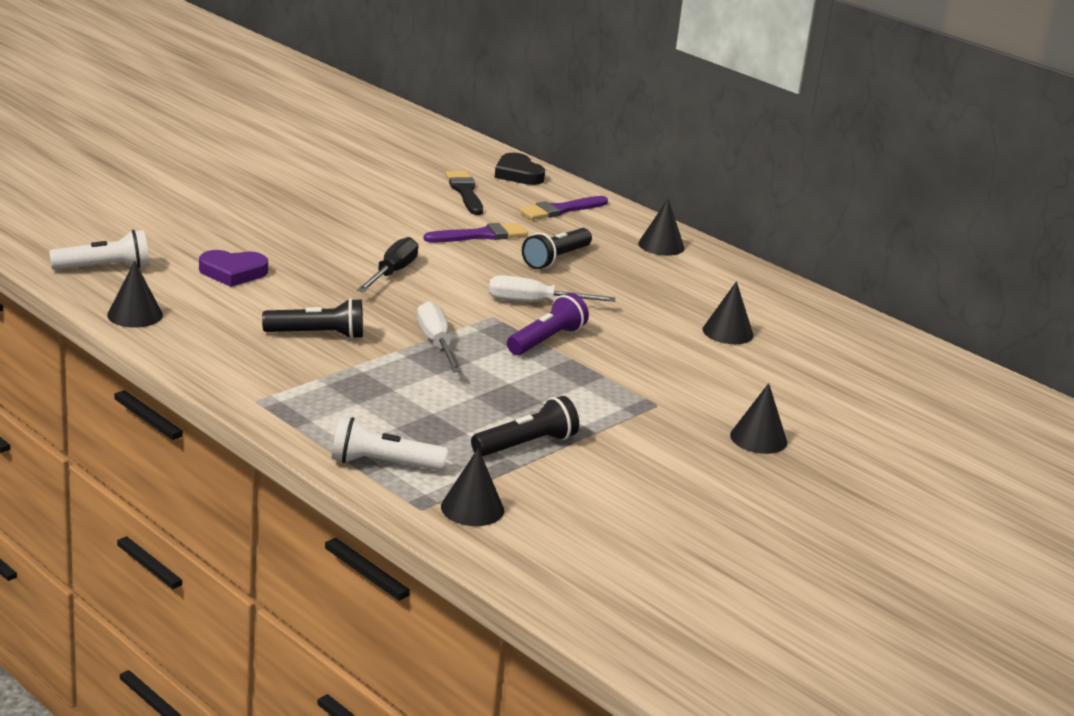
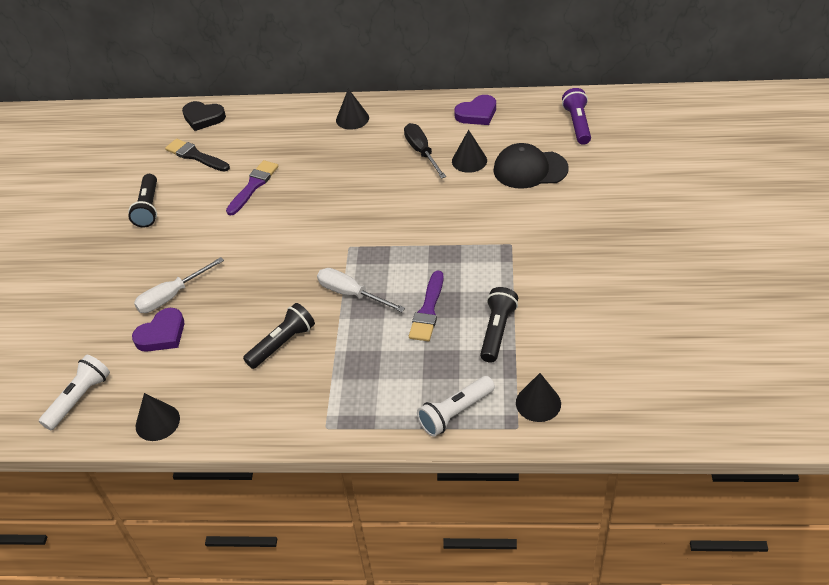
camera: 35 degrees left, 20 degrees up
black screwdriver [357,237,418,292] -> black screwdriver moved to [404,123,446,179]
white screwdriver [489,275,616,302] -> white screwdriver moved to [134,257,224,313]
purple flashlight [507,293,589,355] -> purple flashlight moved to [562,88,591,145]
purple brush [519,196,608,220] -> purple brush moved to [409,271,444,341]
black flashlight [522,228,592,269] -> black flashlight moved to [128,174,157,228]
black cone [730,383,787,454] -> none
none -> purple heart [454,95,496,125]
none -> black cap [493,143,569,189]

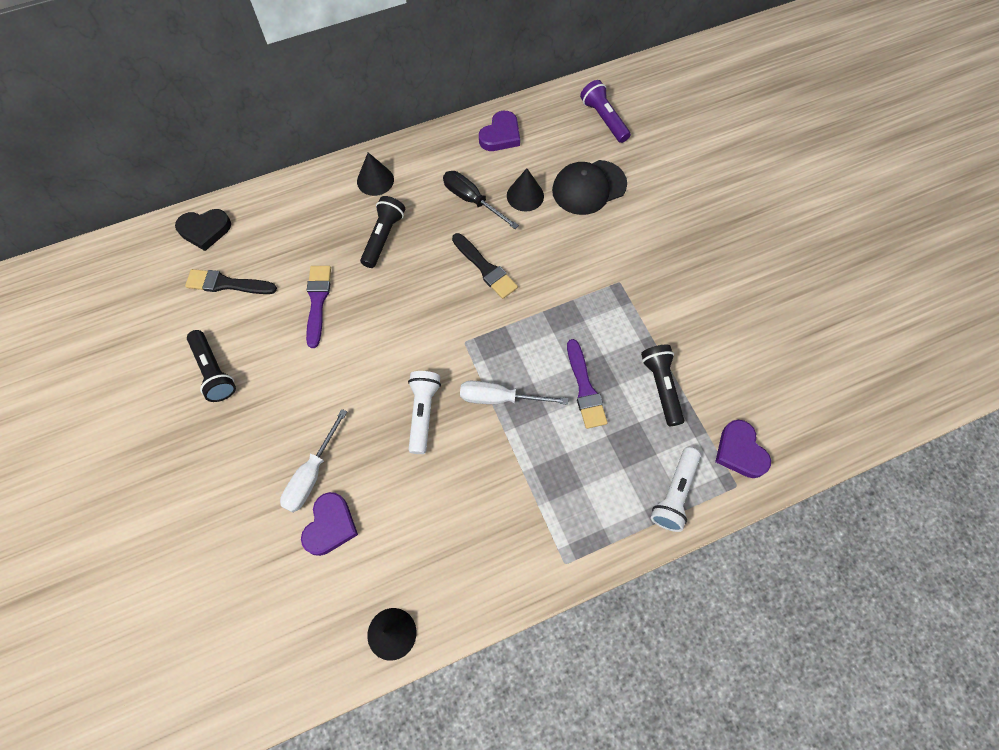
camera: 30 degrees left, 20 degrees up
white flashlight [39,355,110,430] -> white flashlight moved to [408,371,441,454]
black flashlight [243,303,315,369] -> black flashlight moved to [360,196,405,268]
black cone [516,373,561,422] -> purple heart [715,420,771,478]
none -> black brush [452,233,518,299]

